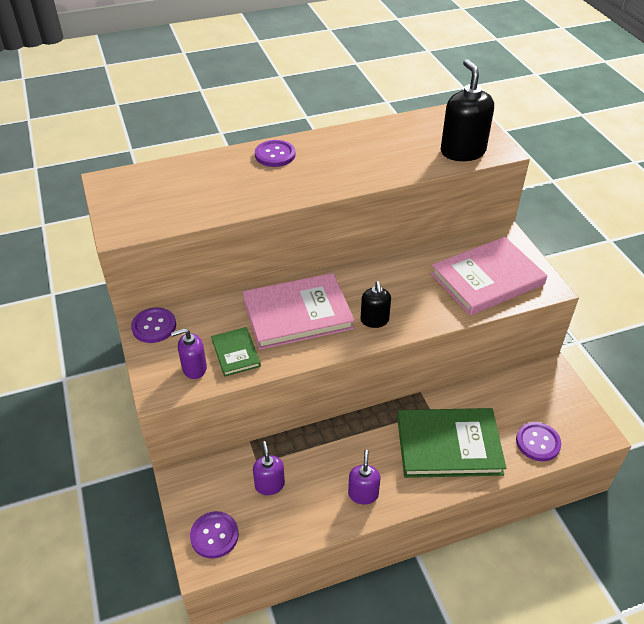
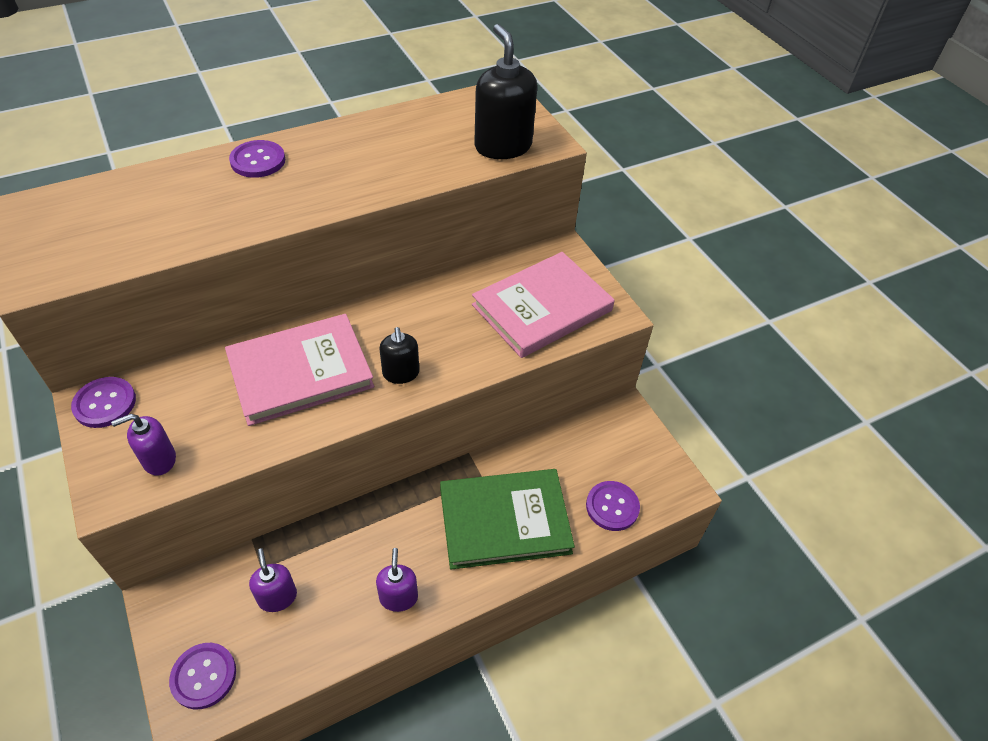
camera: 10 degrees left, 5 degrees up
green book [211,327,261,377] -> none

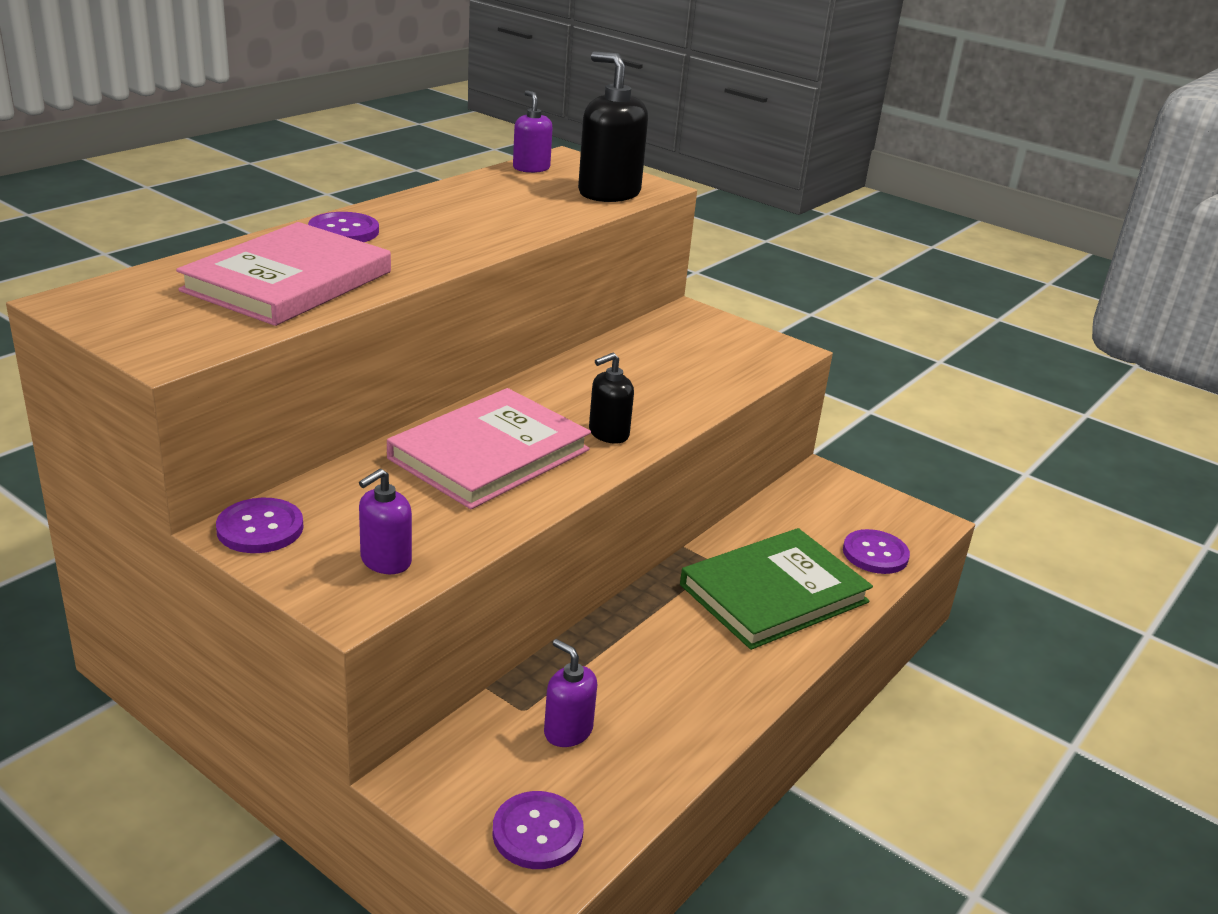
camera: 25 degrees left, 20 degrees down
purple soap dispenser [376,548,418,612] -> purple soap dispenser moved to [513,90,553,173]
black soap dispenser [380,327,419,384] -> black soap dispenser turned 90 degrees clockwise [589,353,634,444]
pink book [472,252,615,358] -> pink book moved to [176,222,391,326]

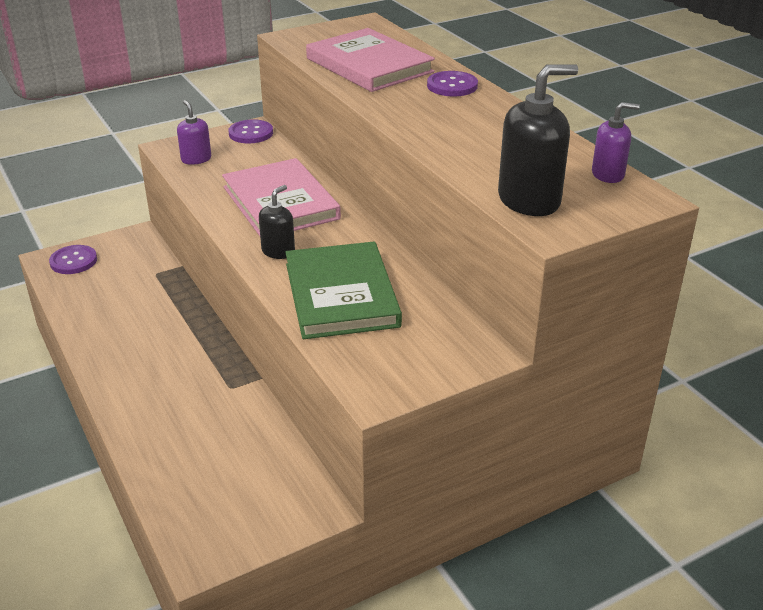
camera: 115 degrees right, 5 degrees up
purple soap dispenser [544,639,597,747] -> none
black soap dispenser [589,353,634,444] -> black soap dispenser turned 45 degrees clockwise [259,185,295,259]
green book [680,528,873,650] -> green book moved to [285,242,402,339]
purple button [843,529,910,574] -> none

